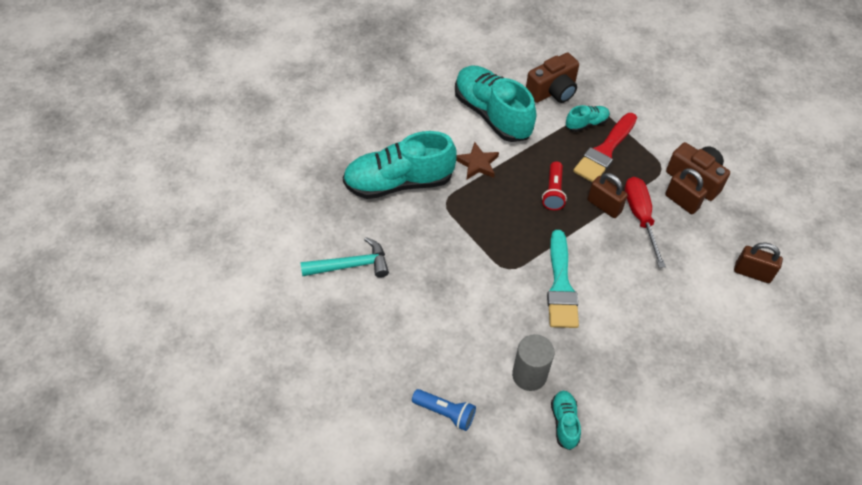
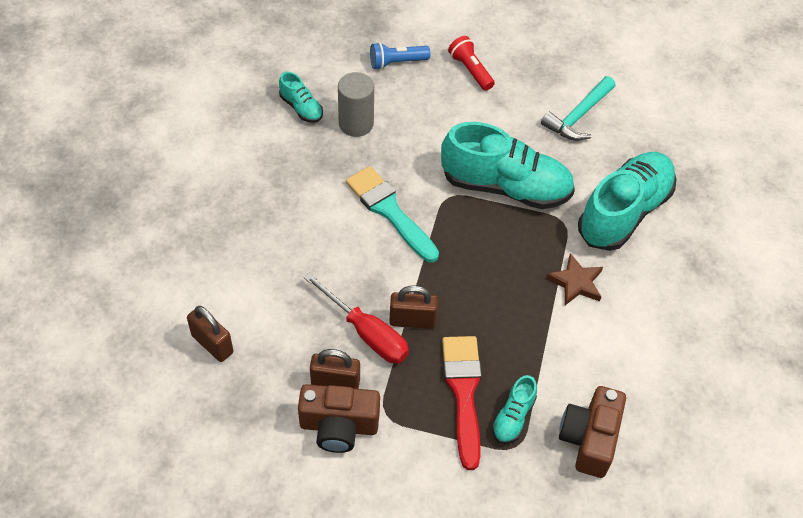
camera: 140 degrees right, 0 degrees up
turquoise shoe [455,66,536,142] -> turquoise shoe moved to [441,122,575,209]
red flashlight [542,161,567,210] -> red flashlight moved to [448,36,495,91]
brown padlock [734,242,783,283] -> brown padlock turned 60 degrees clockwise [187,306,233,362]

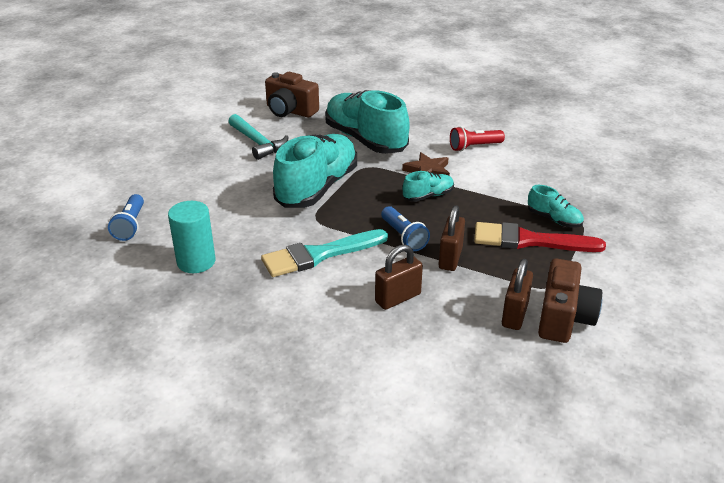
camera: 75 degrees left, 20 degrees down
brown padlock [187,306,233,362] -> brown padlock moved to [375,244,423,310]
turquoise shoe [279,72,323,123] -> turquoise shoe moved to [403,171,454,202]
red screwdriver [304,273,409,363] -> none
grey cylinder [338,72,374,137] -> turquoise cylinder [168,201,215,273]
red flashlight [448,36,495,91] -> red flashlight moved to [450,126,505,151]
brown camera [559,386,626,478] -> brown camera moved to [265,72,319,117]
none -> blue flashlight [381,206,430,251]

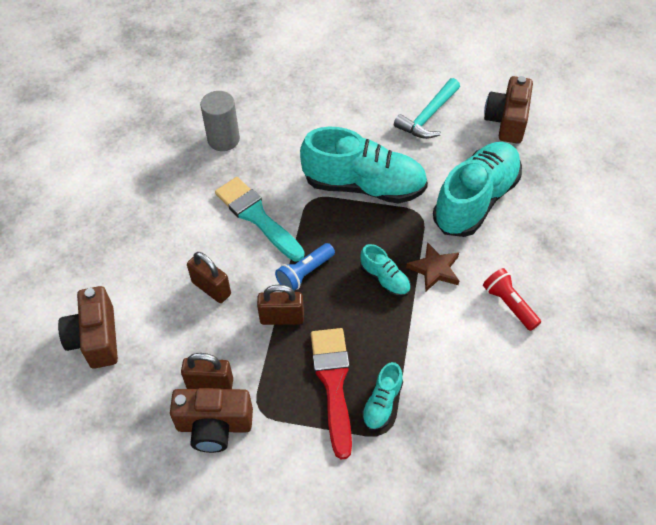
camera: 75 degrees right, 20 degrees up
blue flashlight [108,194,144,241] -> none
turquoise cylinder [168,201,215,273] -> grey cylinder [200,91,240,151]
none -> brown camera [58,286,118,369]

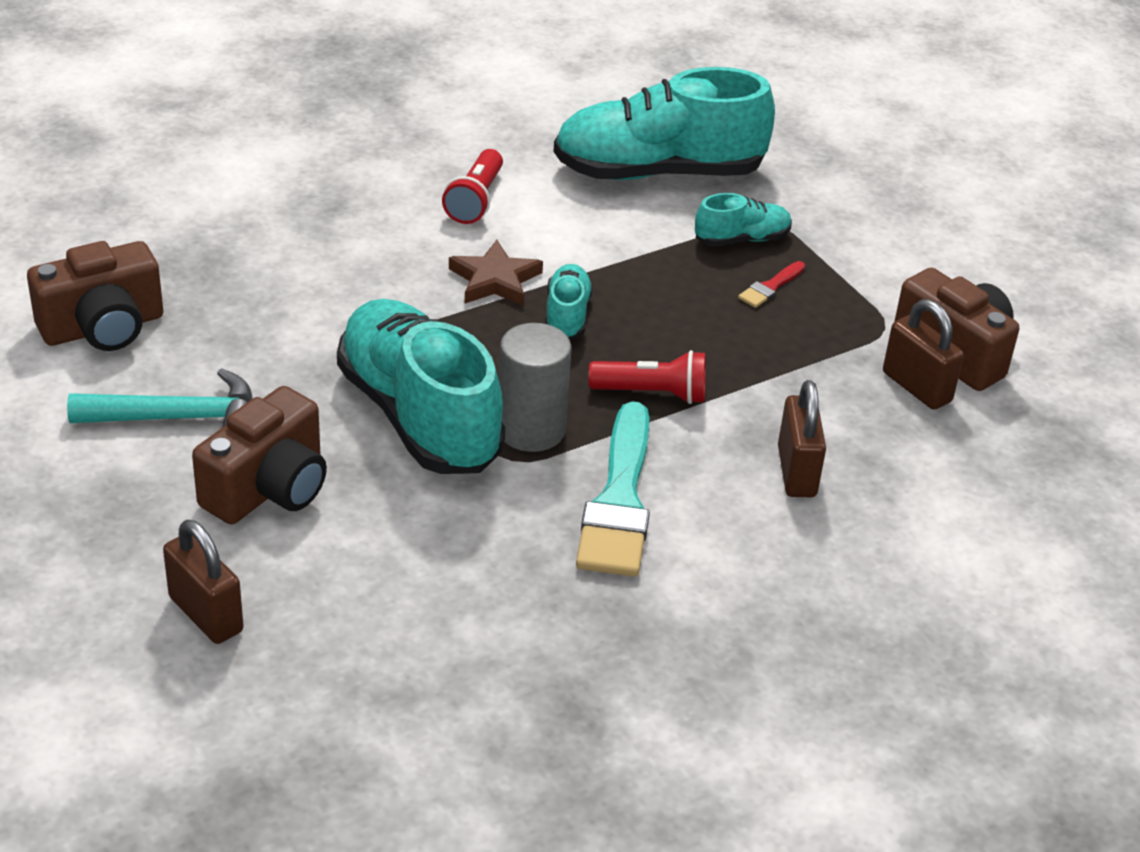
camera: 135 degrees left, 15 degrees down
brown camera [58,286,118,369] -> brown camera moved to [192,386,327,524]
grey cylinder [200,91,240,151] -> grey cylinder moved to [499,323,572,452]
brown padlock [257,284,304,325] -> brown padlock moved to [163,520,244,644]
blue flashlight [275,243,335,290] -> red flashlight [588,350,706,404]
red brush [311,328,352,459] -> red brush [738,261,805,308], size x0.43
turquoise shoe [433,142,522,237] -> turquoise shoe moved to [553,67,775,180]

